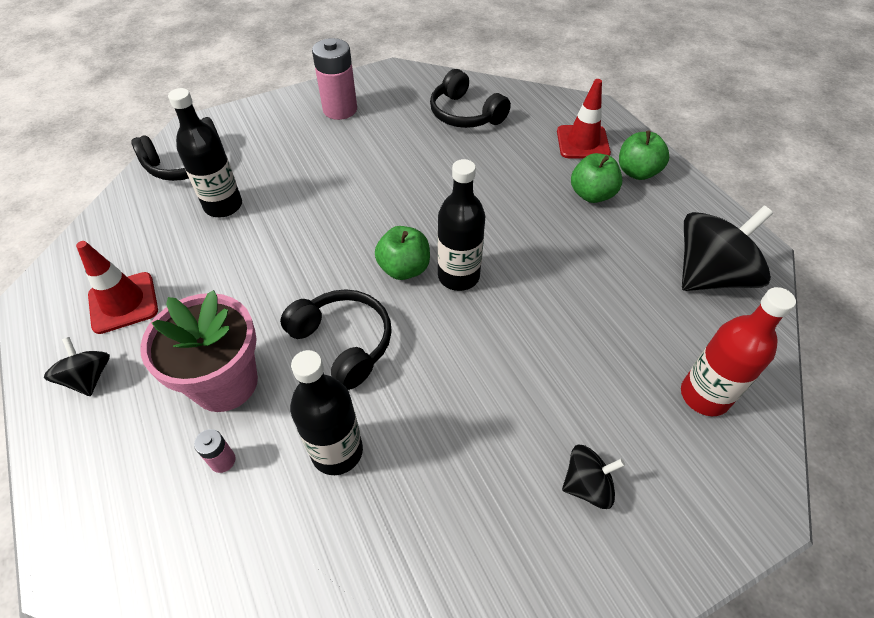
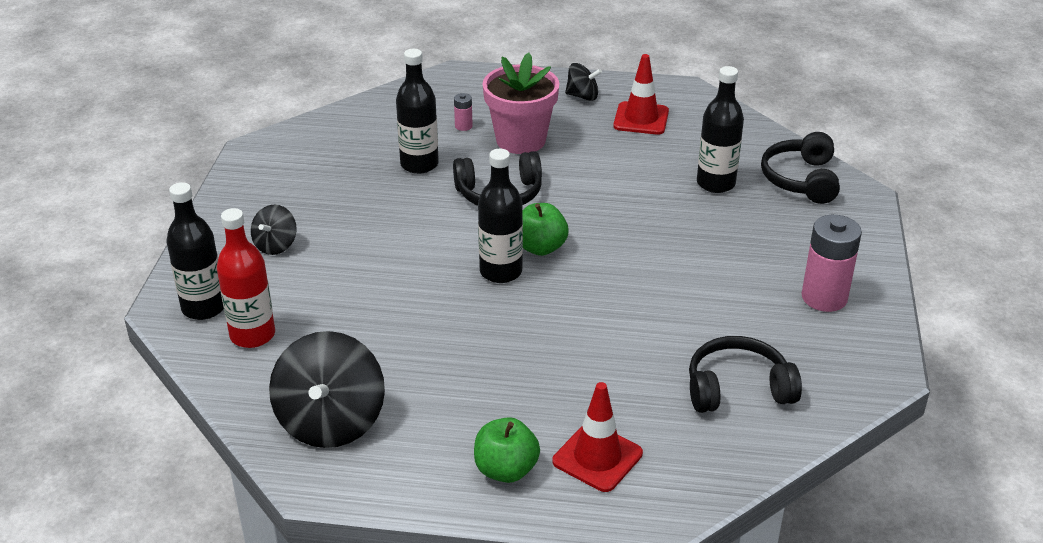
camera: 125 degrees right, 15 degrees down
green apple [571,153,622,203] -> none
none -> black bottle [167,182,224,320]

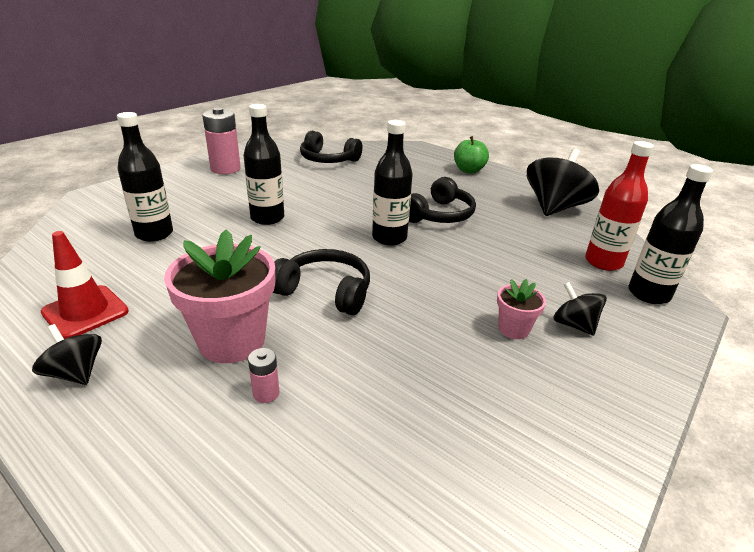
camera: 150 degrees left, 5 degrees down
black spinning top [251,205,297,255] -> black spinning top turned 90 degrees counterclockwise [553,282,607,336]
black bottle [396,49,439,174] -> black bottle moved to [243,104,284,225]
green apple [522,203,569,256] -> none
red traffic cone [552,382,643,492] -> none
black headphones [761,132,840,204] -> black headphones moved to [409,177,476,223]
none -> pink flower pot [497,279,546,339]

